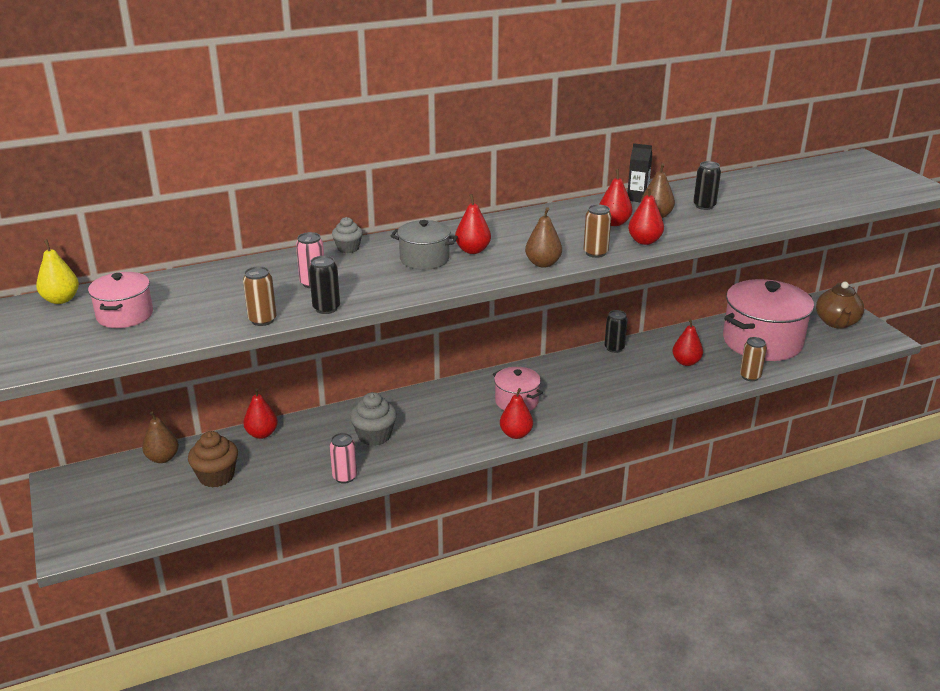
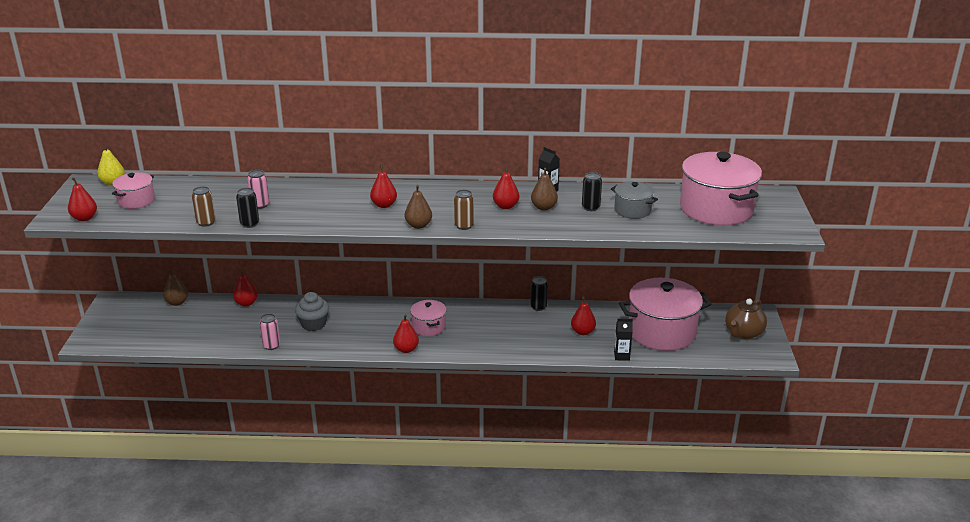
camera: 25 degrees right, 0 degrees up
brown cupcake [188,431,238,488] -> none
grey cupcake [332,217,363,253] -> none
grey pot [391,220,458,270] -> grey pot moved to [611,181,658,219]
red pear [628,187,664,245] -> red pear moved to [68,177,97,221]
brown can [740,337,767,381] -> black carton [614,318,633,361]
none -> pink pot [680,152,762,226]

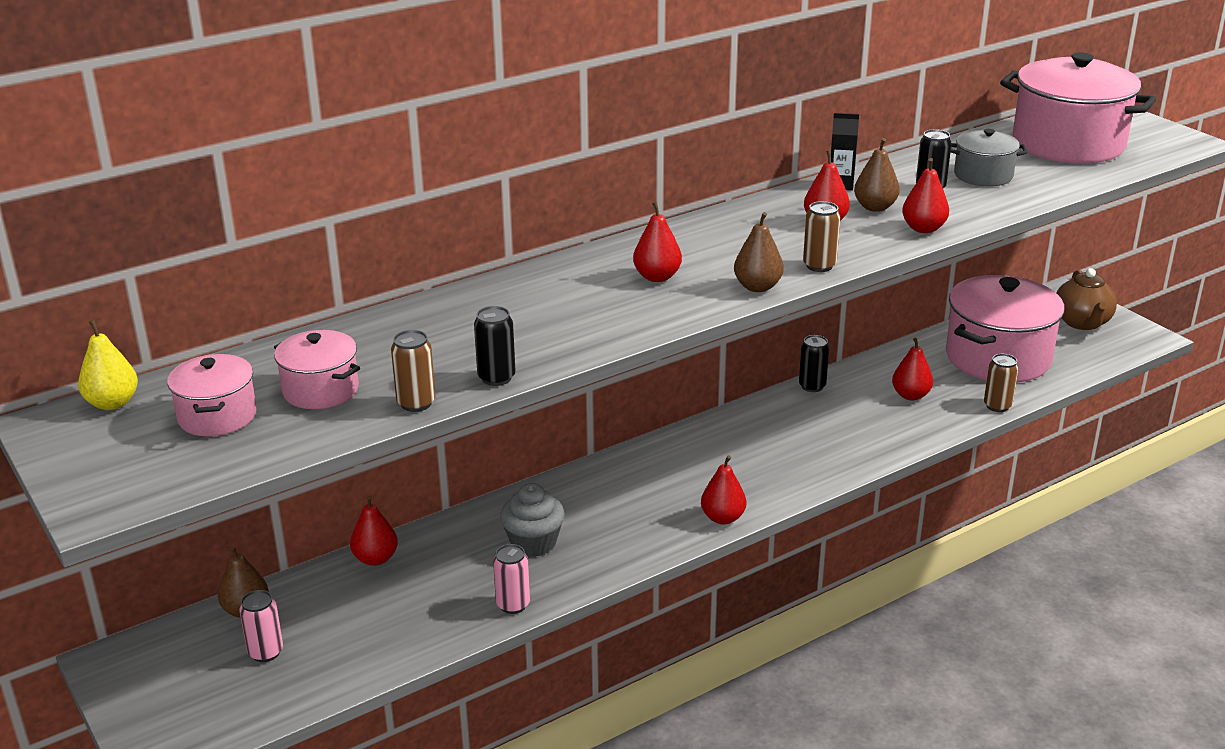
camera: 35 degrees left, 0 degrees up
red pear [68,177,97,221] -> red pear moved to [902,158,949,233]
pink can [247,170,269,209] -> pink can moved to [239,590,283,662]
pink pot [410,300,447,336] -> pink pot moved to [274,330,360,409]
black carton [614,318,633,361] -> brown can [984,354,1019,412]

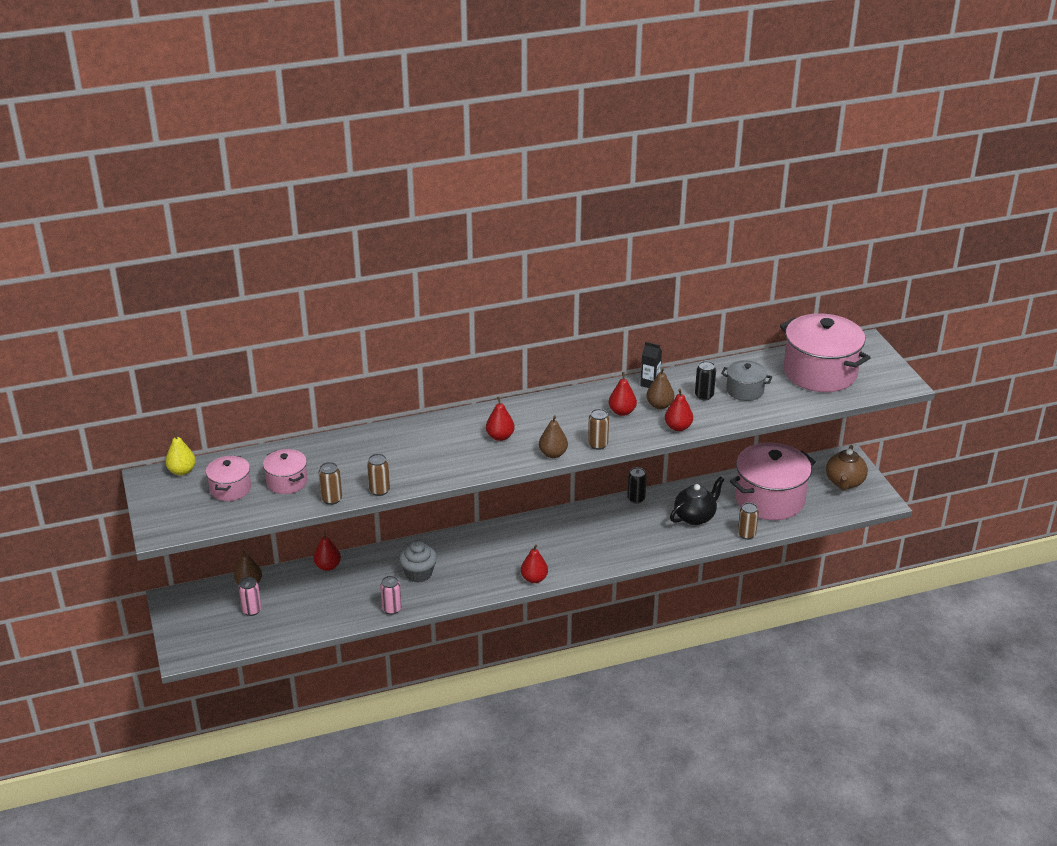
camera: 15 degrees right, 5 degrees up
black can [474,306,516,386] -> brown can [367,454,390,496]
red pear [892,338,933,400] -> black teapot [670,476,724,525]

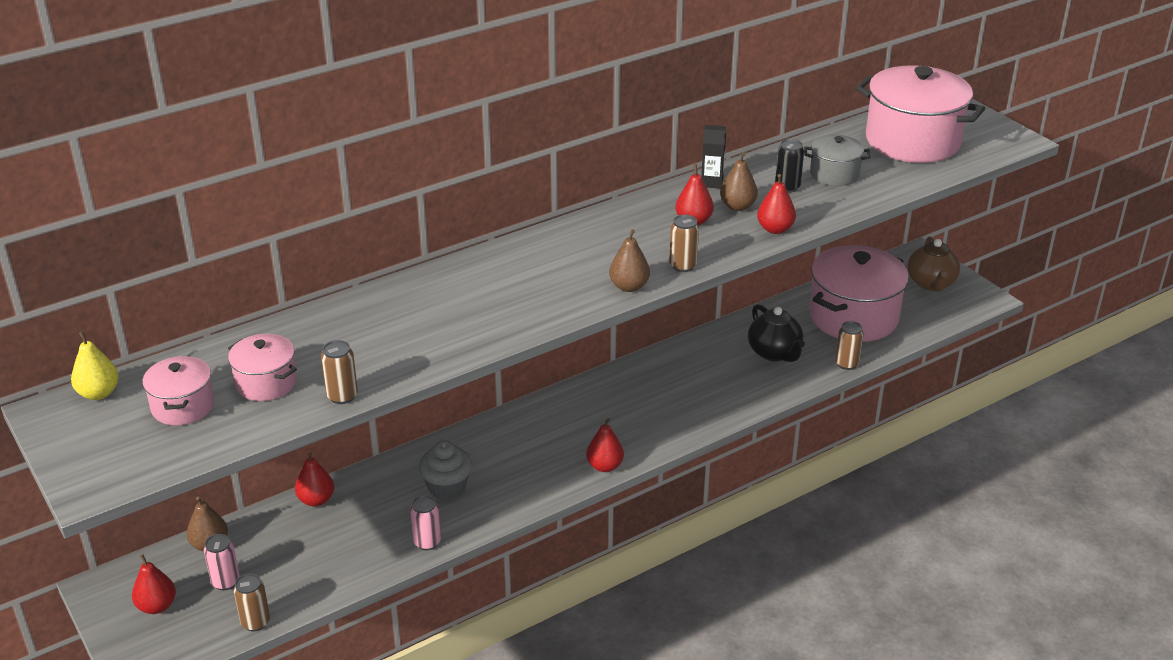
camera: 15 degrees left, 0 degrees up
brown can [367,454,390,496] -> brown can moved to [234,574,270,631]
red pear [486,397,515,441] -> red pear moved to [132,554,176,614]
black can [627,467,647,504] -> none
black teapot [670,476,724,525] -> black teapot turned 120 degrees clockwise [748,304,805,362]

